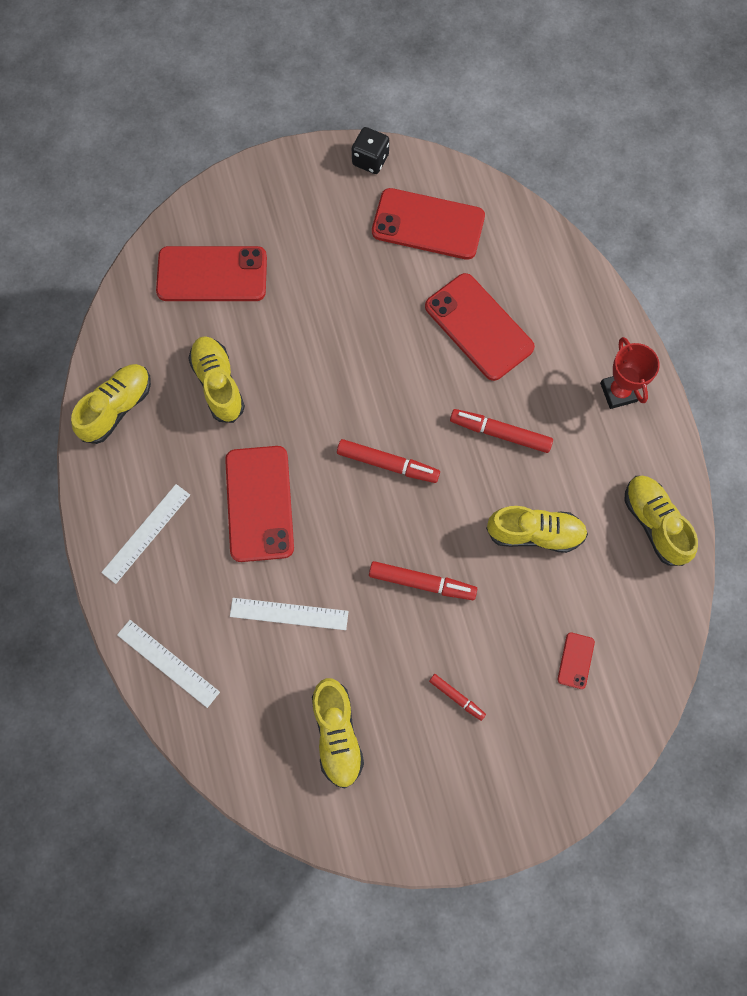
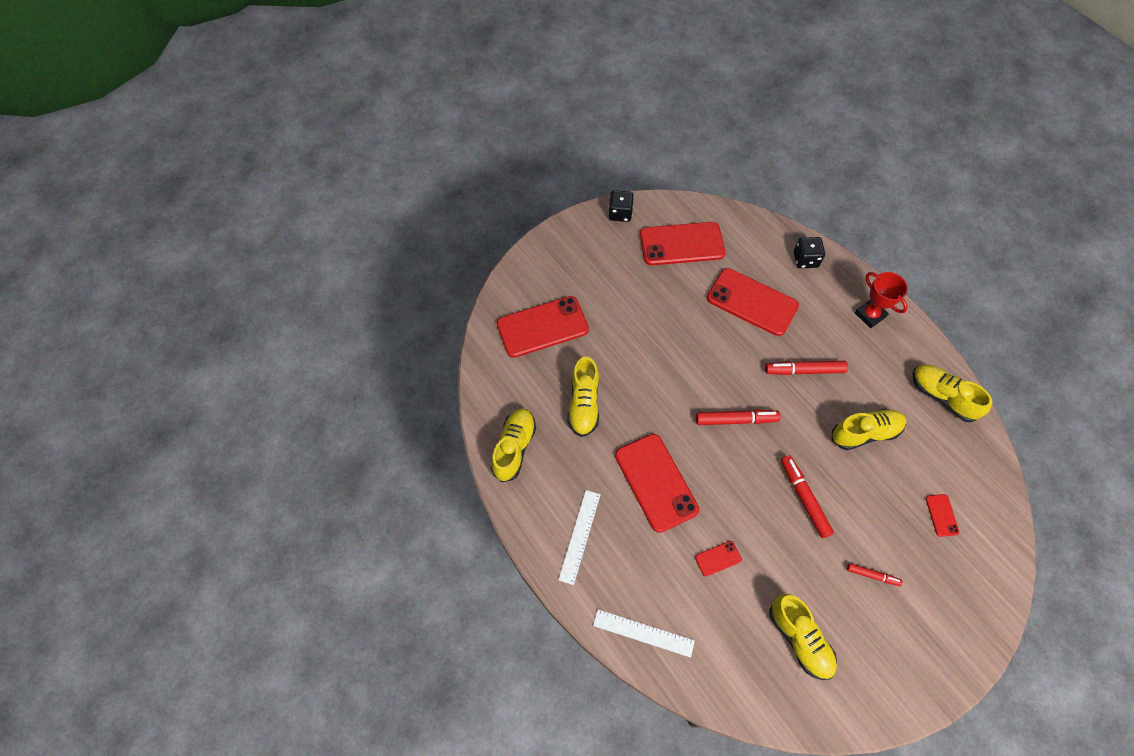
camera: 20 degrees left, 10 degrees down
yellow shoe [188,336,245,423] -> yellow shoe turned 135 degrees counterclockwise [567,357,599,437]
white ruler [230,598,349,630] -> red phone [695,541,742,576]
red marker [369,561,477,600] -> red marker turned 105 degrees counterclockwise [781,455,834,538]
none -> black dice [794,237,825,268]

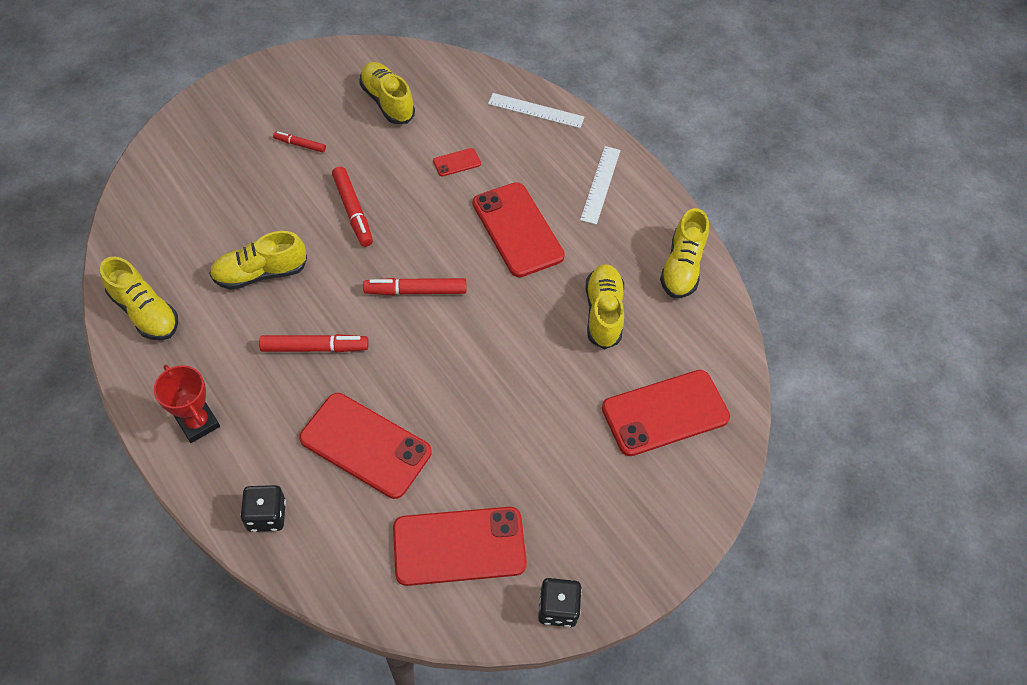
camera: 175 degrees right, 5 degrees down
red phone [926,494,959,537] -> none

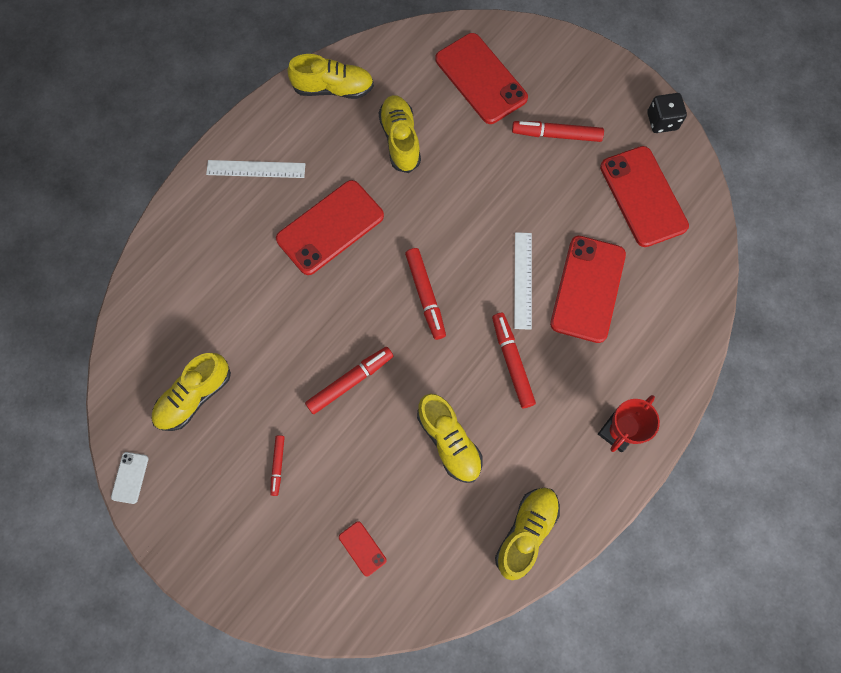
camera: 100 degrees left, 15 degrees up
black dice [241,485,286,532] -> none
red phone [433,148,481,176] -> red phone moved to [339,521,387,576]
white ruler [488,93,584,128] -> white ruler moved to [514,232,532,330]
yellow shoe [585,264,624,350] -> yellow shoe turned 90 degrees clockwise [378,95,421,173]
none -> white phone [111,452,148,504]
none -> red marker [512,121,604,142]

